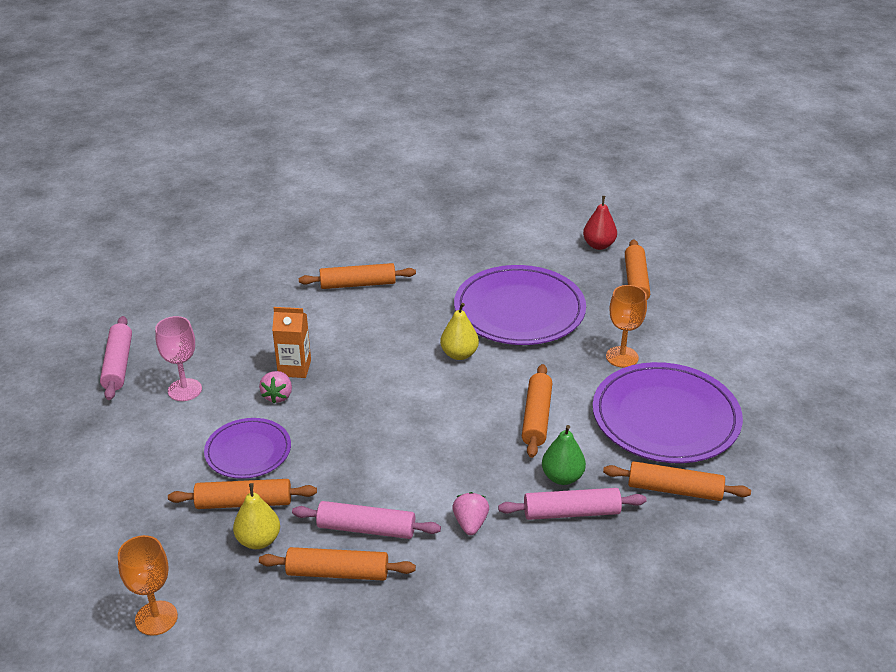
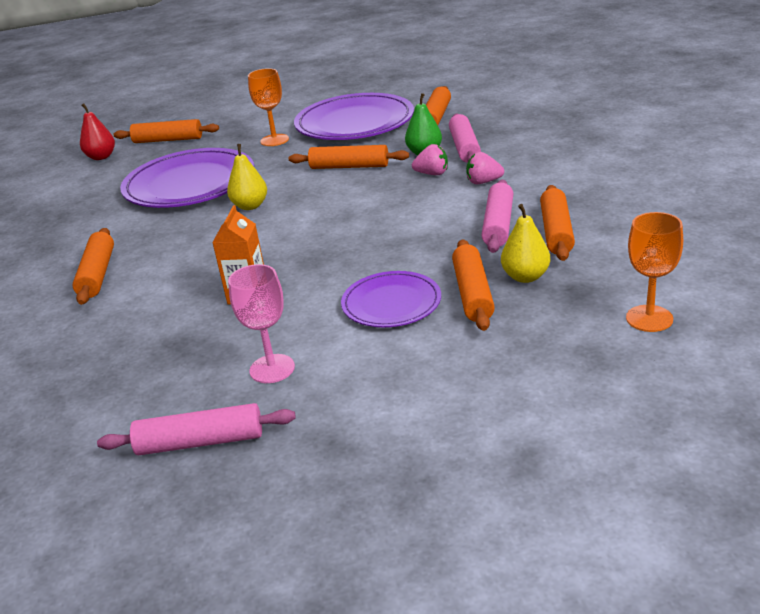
camera: 85 degrees left, 5 degrees down
pink strawberry [259,371,292,404] -> pink strawberry moved to [412,144,448,175]

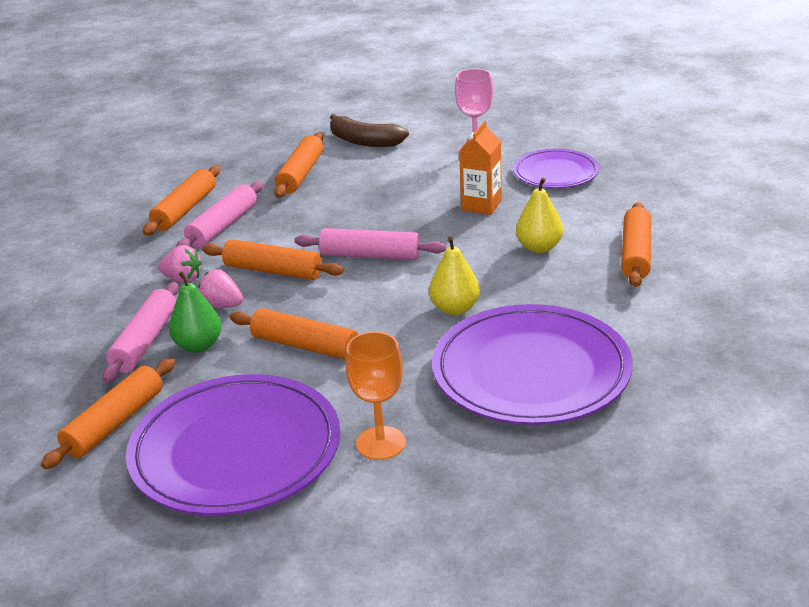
camera: 165 degrees left, 0 degrees up
red pear [80,103,115,160] -> none
pink rolling pin [97,403,296,456] -> pink rolling pin moved to [295,228,446,260]
orange rolling pin [113,119,219,143] -> orange rolling pin moved to [202,239,344,280]
purple plate [341,271,441,327] -> purple plate moved to [513,148,599,188]
yellow pear [501,204,550,283] -> yellow pear moved to [516,177,563,253]
orange goblet [626,212,683,332] -> none
none -> brown banana [330,114,409,147]

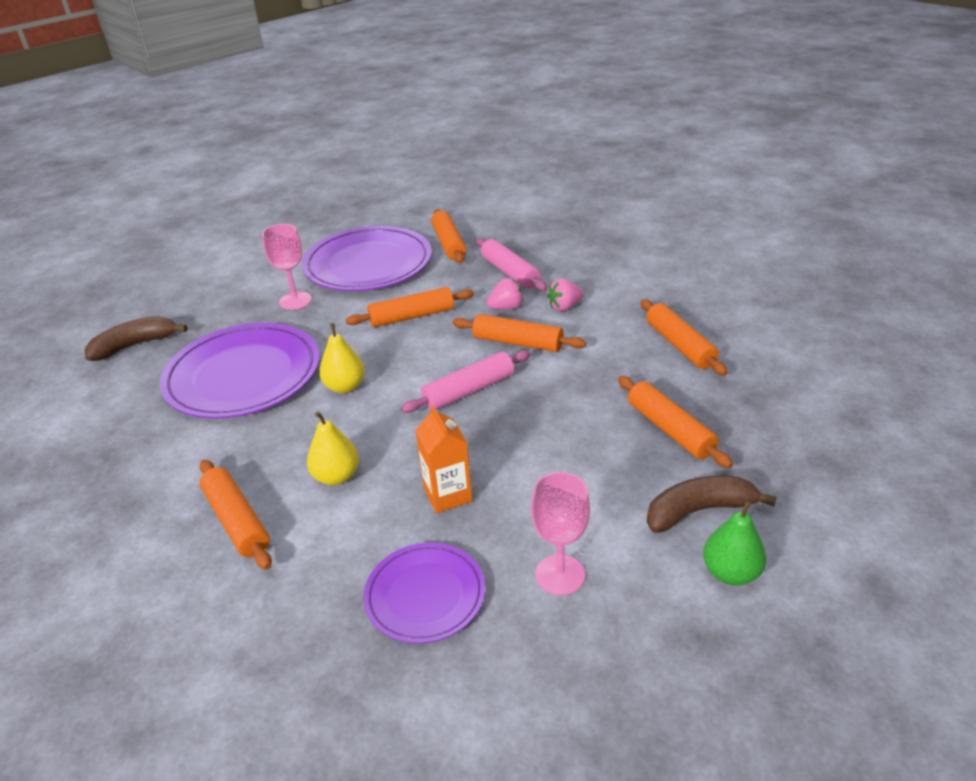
camera: 135 degrees right, 5 degrees up
green pear [169,271,222,353] -> green pear moved to [703,500,767,586]
pink rolling pin [176,181,263,248] -> none
orange rolling pin [202,239,344,280] -> orange rolling pin turned 45 degrees clockwise [452,314,586,352]
orange goblet [345,332,406,460] -> pink goblet [262,224,312,310]
none -> brown banana [84,316,187,361]

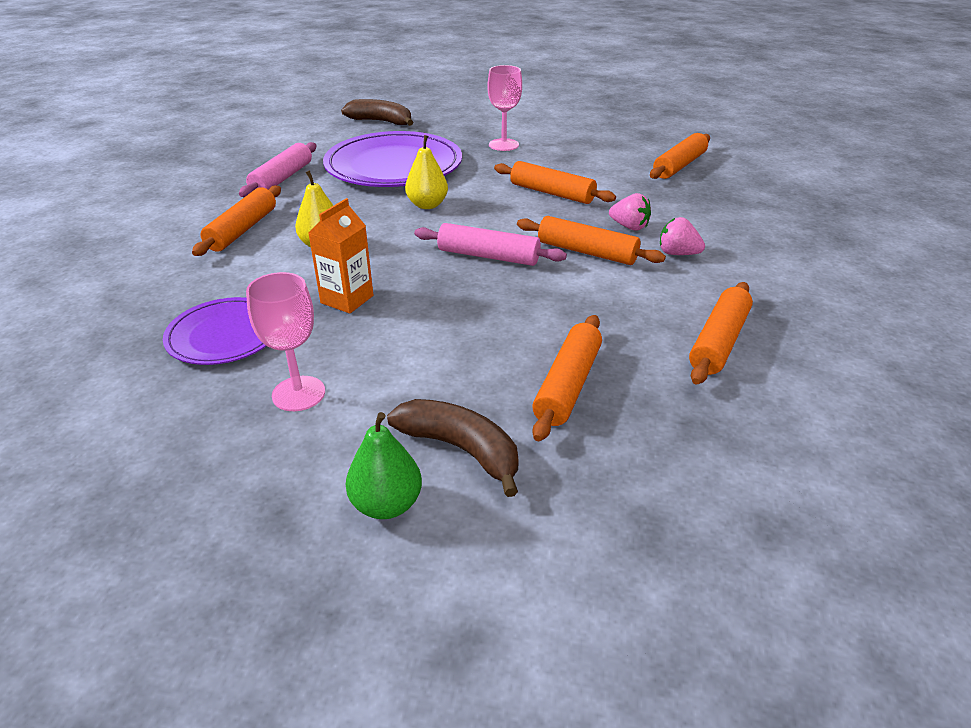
camera: 50 degrees right, 0 degrees up
purple plate [302,226,432,291] -> none
orange rolling pin [452,314,586,352] -> orange rolling pin turned 45 degrees counterclockwise [517,216,666,265]
pink rolling pin [476,238,547,291] -> pink rolling pin moved to [239,142,317,197]

